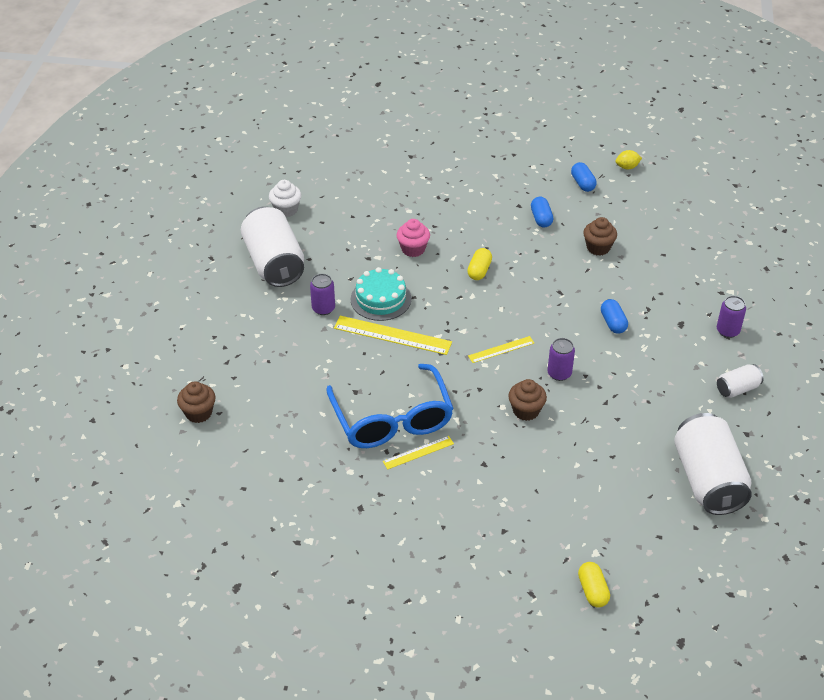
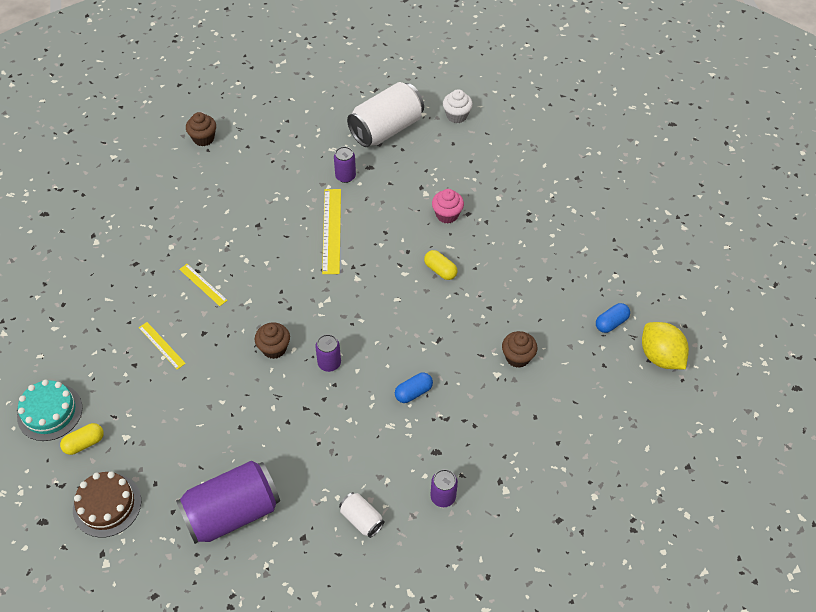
camera: 70 degrees right, 10 degrees up
blue glasses [327,364,454,448] -> none
turquoise cake [350,267,411,321] -> turquoise cake moved to [17,380,83,441]
yellow capsule [467,248,492,280] -> yellow capsule turned 45 degrees clockwise [424,250,458,280]
yellow ruler [468,336,534,363] -> yellow ruler moved to [139,322,186,370]
blue capsule [531,197,553,228] -> none
yellow lemon [615,150,642,170] -> yellow lemon [642,322,689,369], size x1.95
white can [674,413,752,515] -> purple can [176,461,280,544]
none -> brown cake [73,471,141,538]

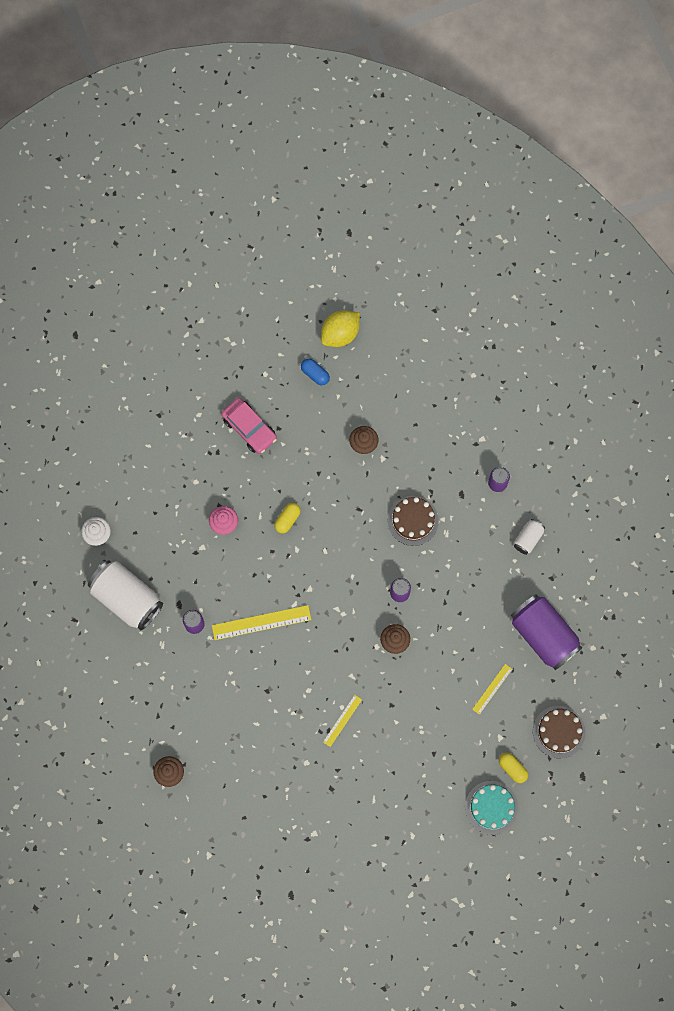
camera: 100 degrees left, 20 degrees up
yellow ruler [139,322,186,370] -> yellow ruler moved to [472,664,512,715]
blue capsule [395,373,433,403] -> brown cake [388,496,439,546]
none -> pink car [221,398,277,454]

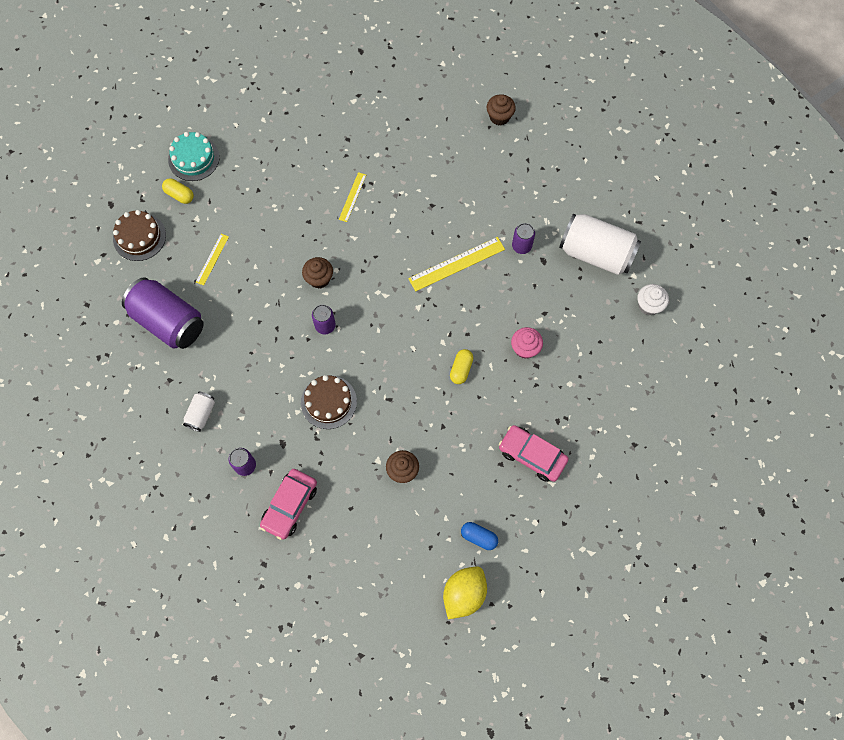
camera: 165 degrees right, 5 degrees down
none -> pink car [260,469,317,540]

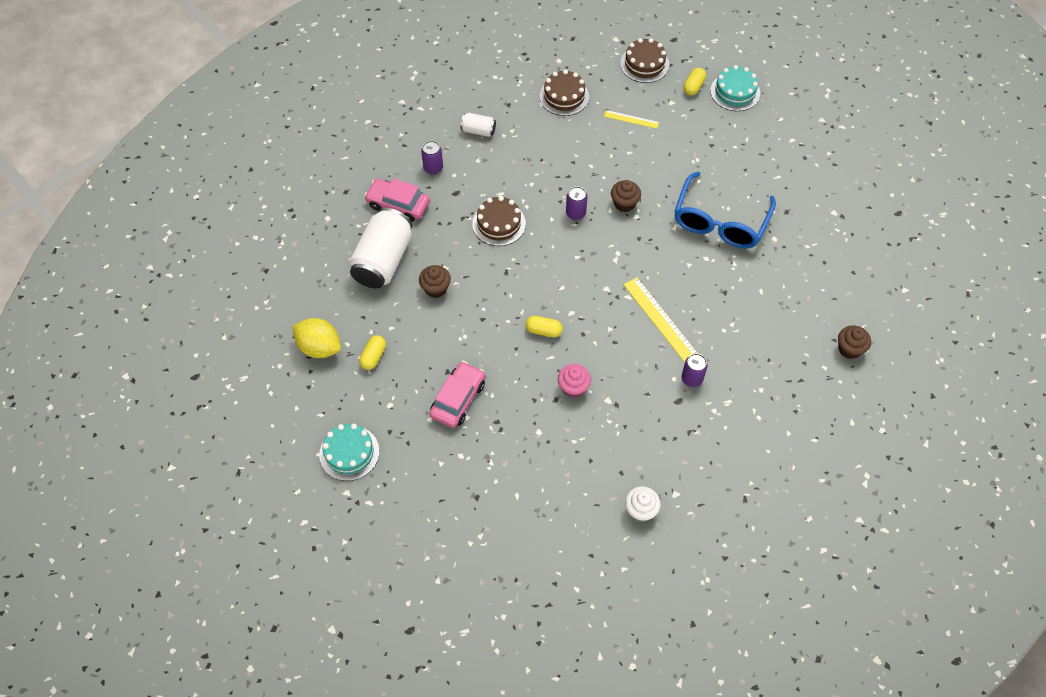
camera: 85 degrees right, 10 degrees down
purple can [122,277,204,349] -> brown cake [539,70,589,116]
yellow ruler [339,172,366,222] -> blue glasses [674,172,776,248]
blue capsule [461,522,498,550] -> yellow capsule [359,335,386,370]
white can [559,213,641,275] -> white can moved to [349,208,412,289]
none -> turquoise cake [319,424,379,481]

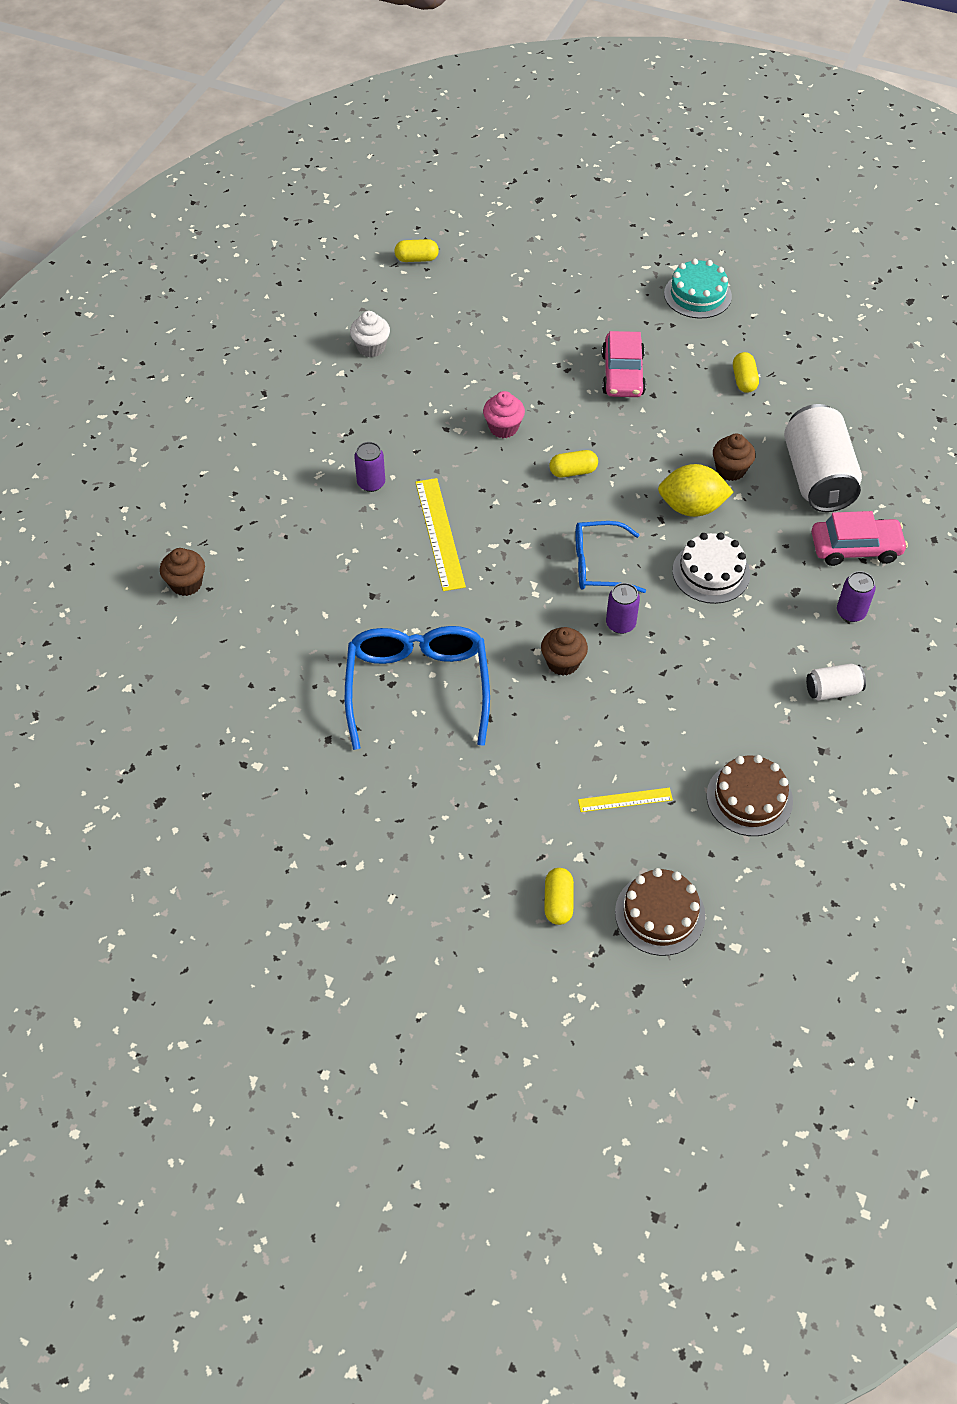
camera: 155 degrees right, 5 degrees down
yellow lemon [292,318,341,358] -> yellow lemon moved to [658,464,734,517]
brown cake [472,196,526,246] -> white cake [672,532,750,604]
yellow ruler [624,277,698,362] -> yellow ruler turned 45 degrees clockwise [415,478,466,591]
turquoise cake [710,65,760,111] -> none
none -> yellow capsule [394,239,439,262]
none -> blue glasses [575,521,646,593]

